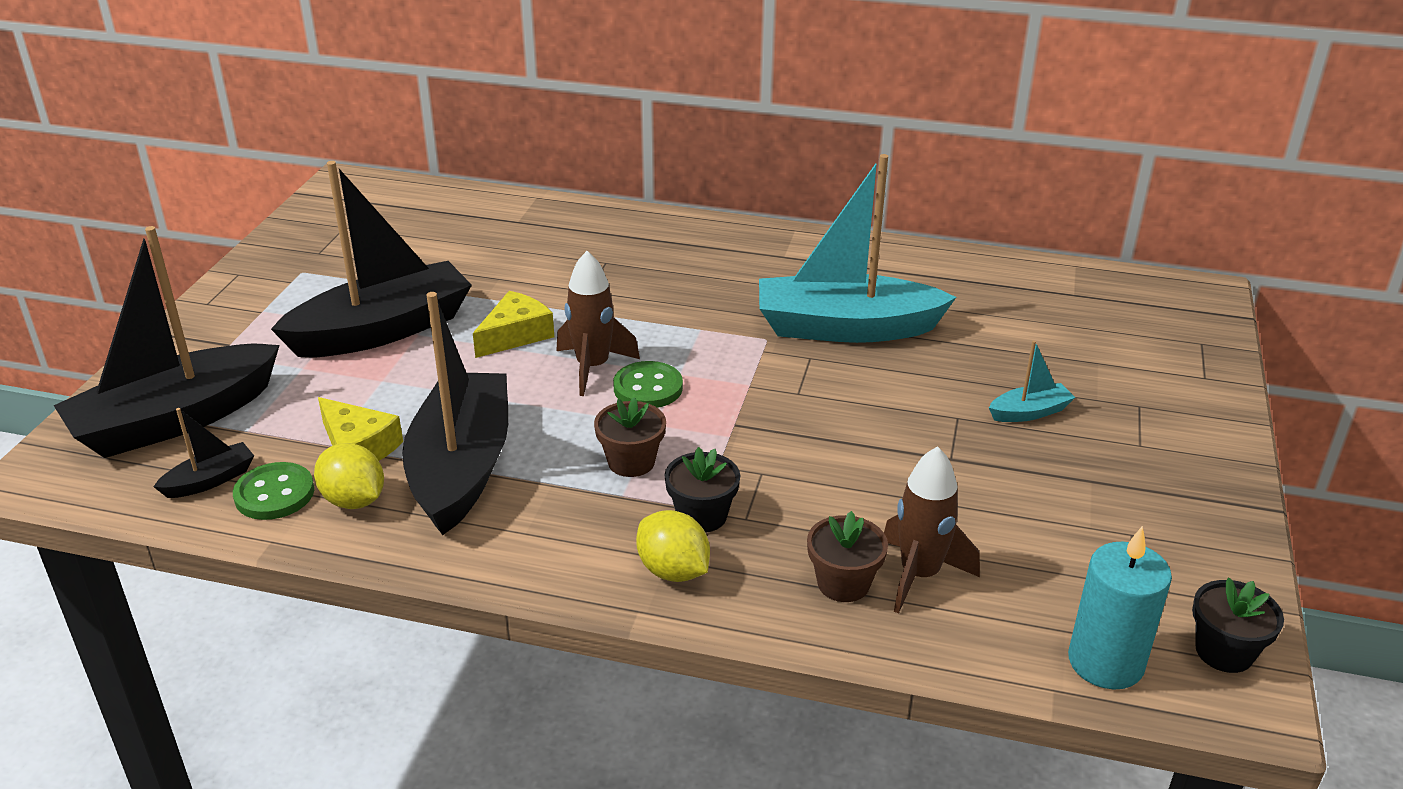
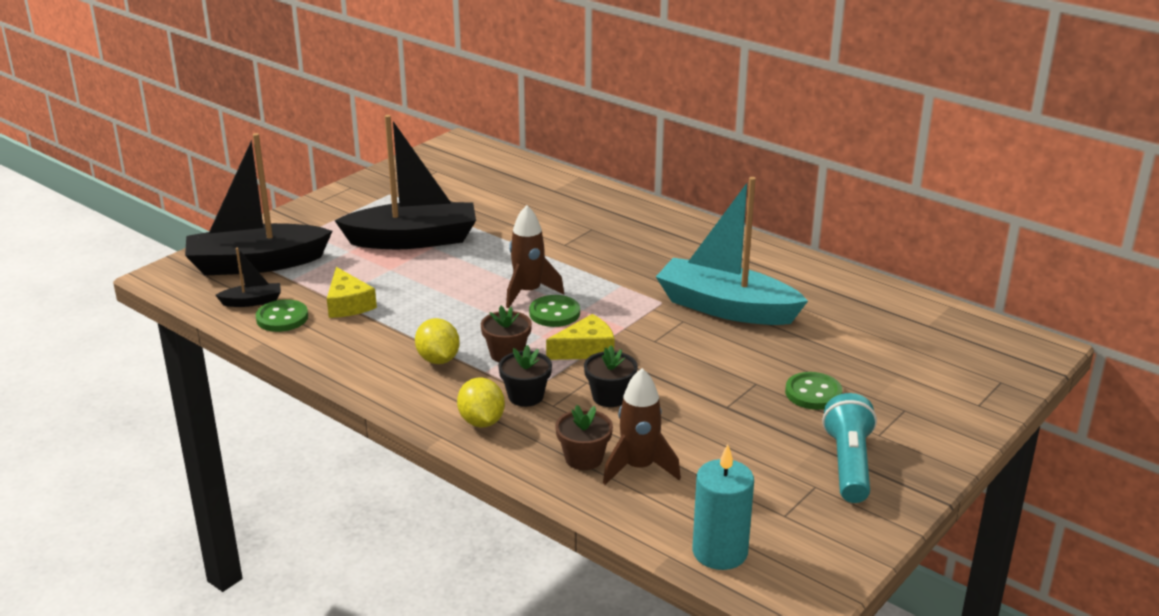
camera: 25 degrees right, 5 degrees down
yellow lemon [314,443,384,509] -> yellow lemon moved to [415,318,460,364]
black boat [402,292,508,535] -> none
yellow cheese [473,291,554,358] -> yellow cheese moved to [546,314,614,360]
turquoise boat [989,340,1075,422] -> green button [785,372,842,410]
black flower pot [1192,578,1284,673] -> black flower pot moved to [584,346,638,407]
none -> turquoise flashlight [822,393,877,503]

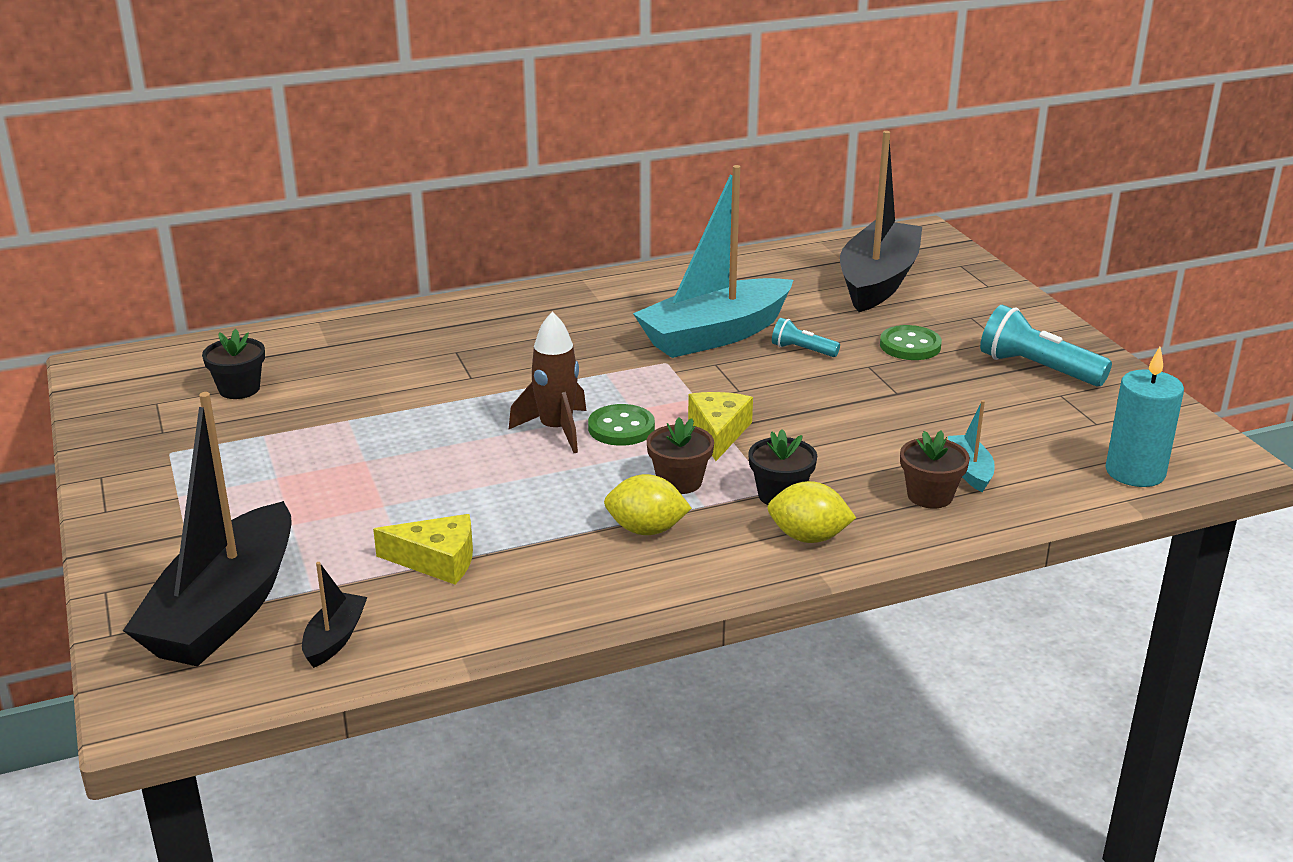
camera: 60 degrees left, 0 degrees up
green button [256,299,308,332] -> none
black boat [334,115,476,249] -> black boat moved to [840,131,922,312]
black flower pot [584,346,638,407] -> black flower pot moved to [202,329,265,399]
brown rocket [603,368,681,485] -> turquoise boat [948,400,995,492]
none -> turquoise flashlight [772,318,840,357]

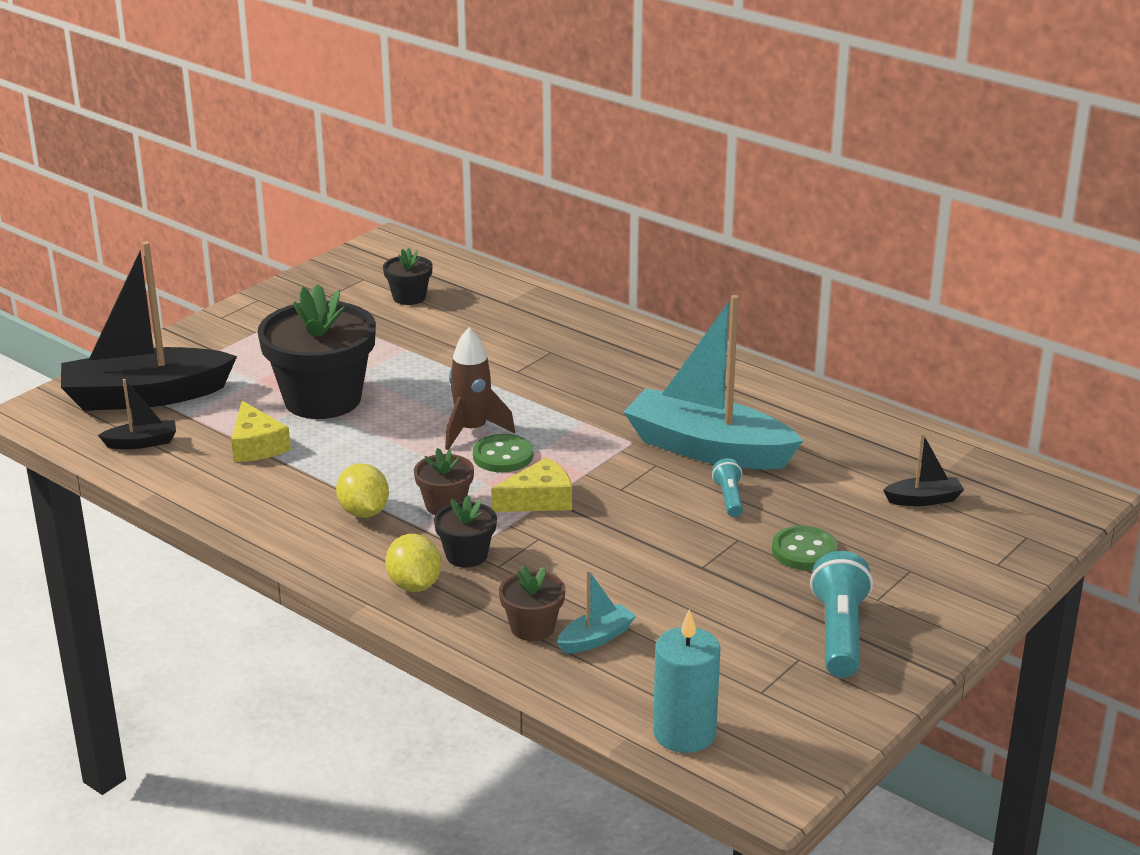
camera: 60 degrees right, 0 degrees up
black boat [840,131,922,312] -> black boat [883,433,964,506], size x0.42
none -> black flower pot [257,284,376,419]

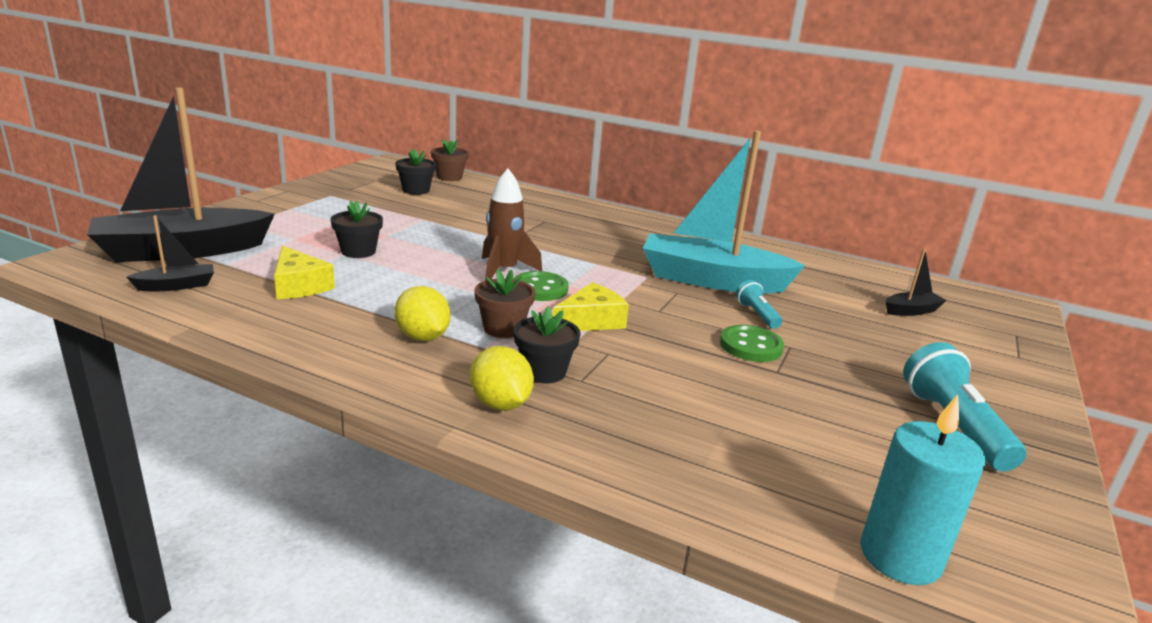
camera: 15 degrees left, 5 degrees down
black flower pot [257,284,376,419] -> black flower pot [331,201,383,258], size x0.47
brown flower pot [499,565,565,641] -> brown flower pot moved to [431,140,469,181]
turquoise boat [557,570,636,654] -> none
green button [772,526,838,570] -> green button moved to [720,325,784,362]

